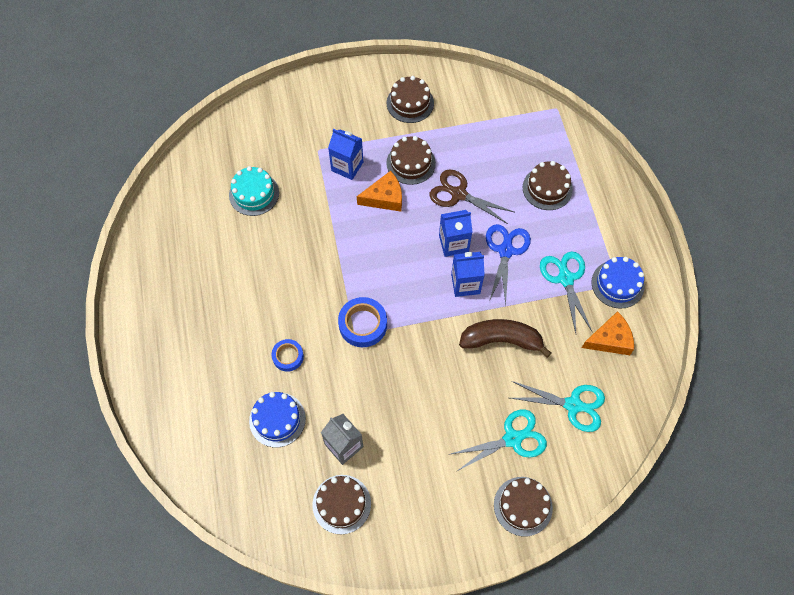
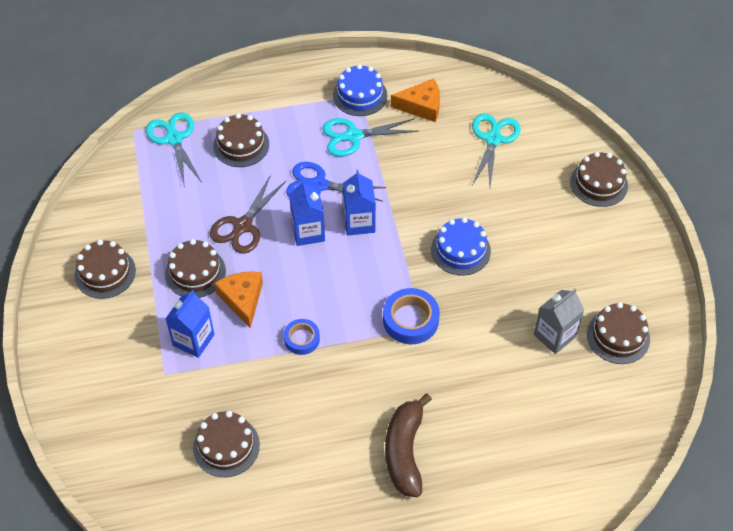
camera: 90 degrees left, 10 degrees down
turquoise cake [229,166,279,216] -> brown cake [193,411,260,477]
blue cake [249,392,306,447] -> blue cake moved to [431,217,491,275]
blue tape [272,339,304,372] -> blue tape moved to [284,319,320,355]
turquoise scissors [451,409,547,471] -> turquoise scissors moved to [146,113,202,188]
brown banana [459,319,551,358] -> brown banana moved to [385,394,432,497]
orange cheese [582,311,634,355] -> orange cheese turned 105 degrees clockwise [391,79,440,122]

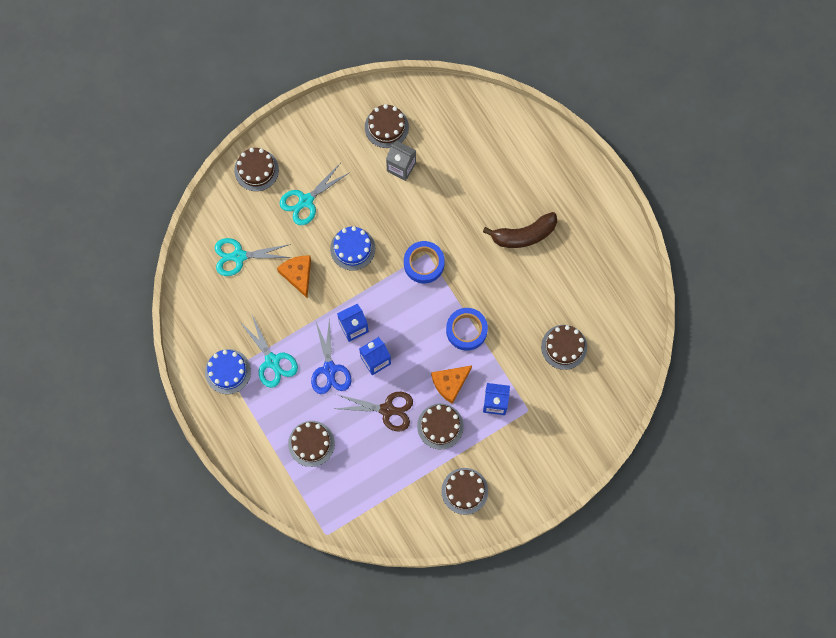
camera: 110 degrees left, 20 degrees up
turquoise scissors [146,113,202,188] -> turquoise scissors moved to [280,164,349,225]
blue tape [284,319,320,355] -> blue tape [446,308,488,351], size x1.58
orange cheese [391,79,440,122] -> orange cheese moved to [277,256,311,298]

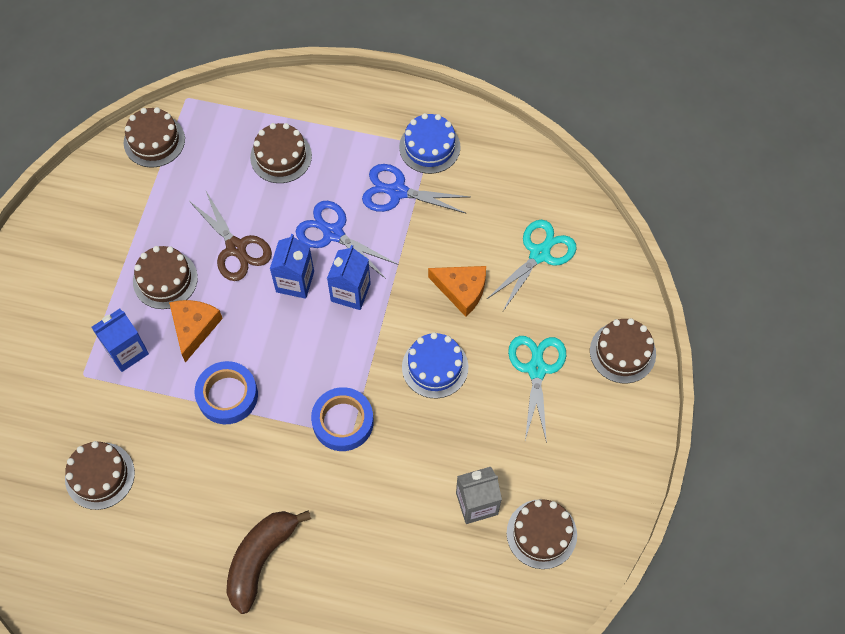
camera: 135 degrees right, 10 degrees down
turquoise scissors [240,315,298,388] -> blue scissors [362,164,469,214]
brown scissors [334,392,413,432] -> brown scissors turned 90 degrees counterclockwise [189,191,272,281]
brown cake [441,468,488,515] -> brown cake moved to [124,107,185,167]

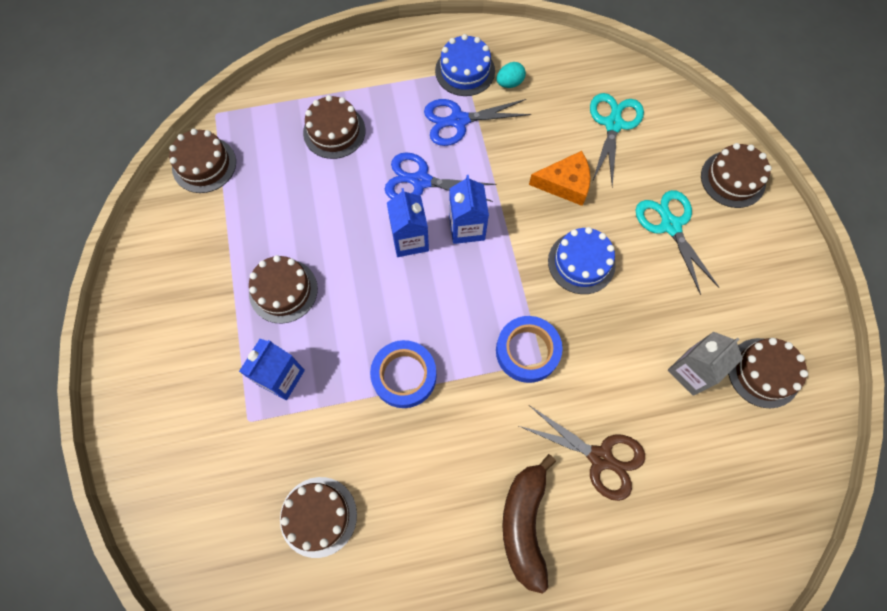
camera: 25 degrees left, 5 degrees up
orange cheese [169,300,223,363] -> none
brown scissors [189,191,272,281] -> brown scissors moved to [519,405,645,501]
none -> turquoise egg [497,62,526,88]

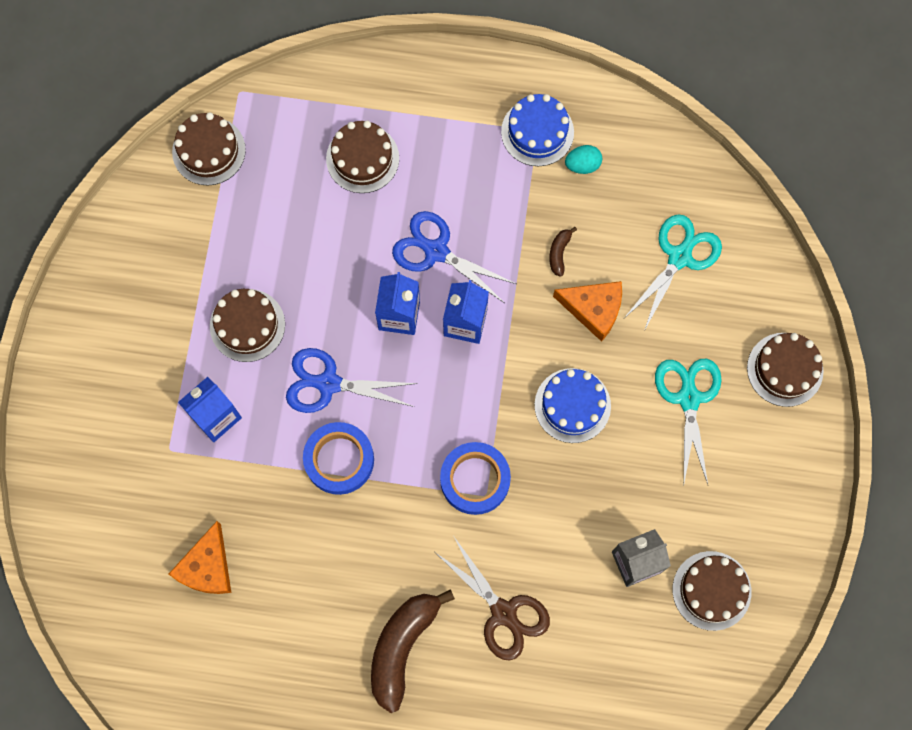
camera: 20 degrees right, 5 degrees up
brown cake [280,477,357,558] -> orange cheese [169,521,231,594]
blue scissors [424,99,531,146] -> blue scissors moved to [286,348,418,413]
none -> brown banana [549,227,577,277]

